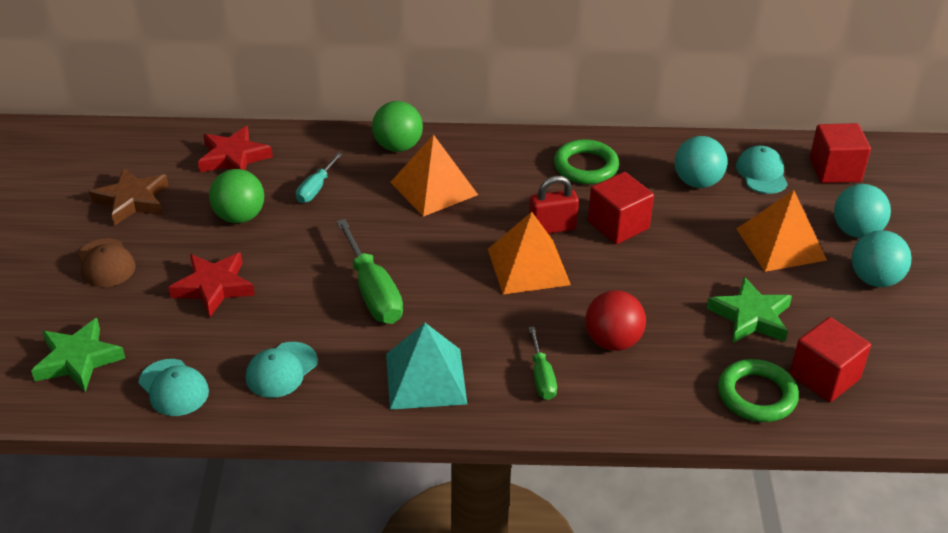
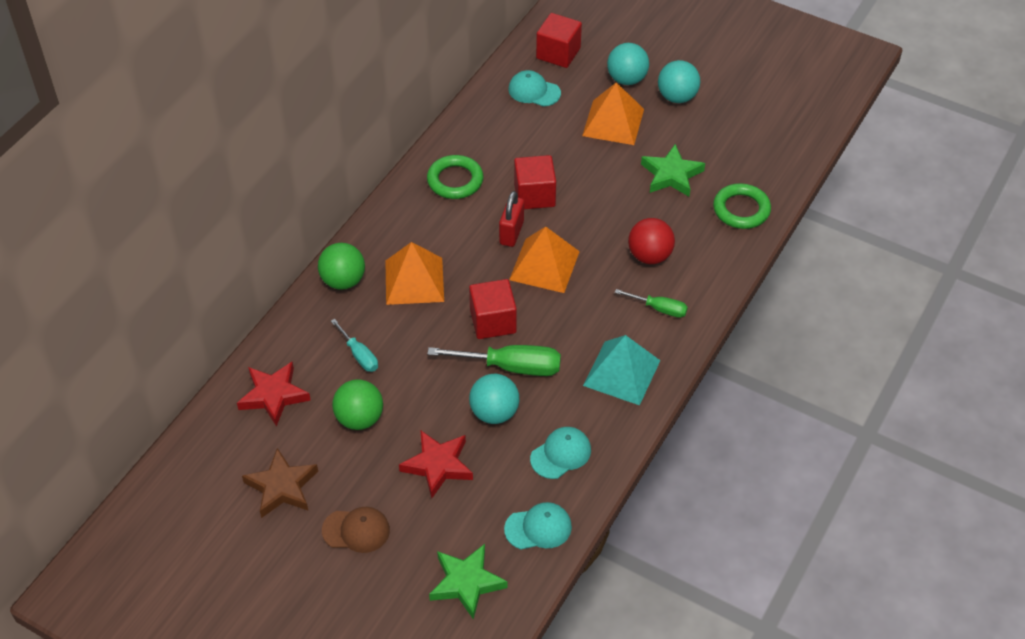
camera: 60 degrees left, 10 degrees up
turquoise cap [246,342,318,398] -> turquoise cap turned 105 degrees counterclockwise [530,427,591,479]
turquoise ball [675,136,727,188] -> turquoise ball moved to [469,374,519,424]
red cube [790,317,871,402] -> red cube moved to [469,279,517,339]

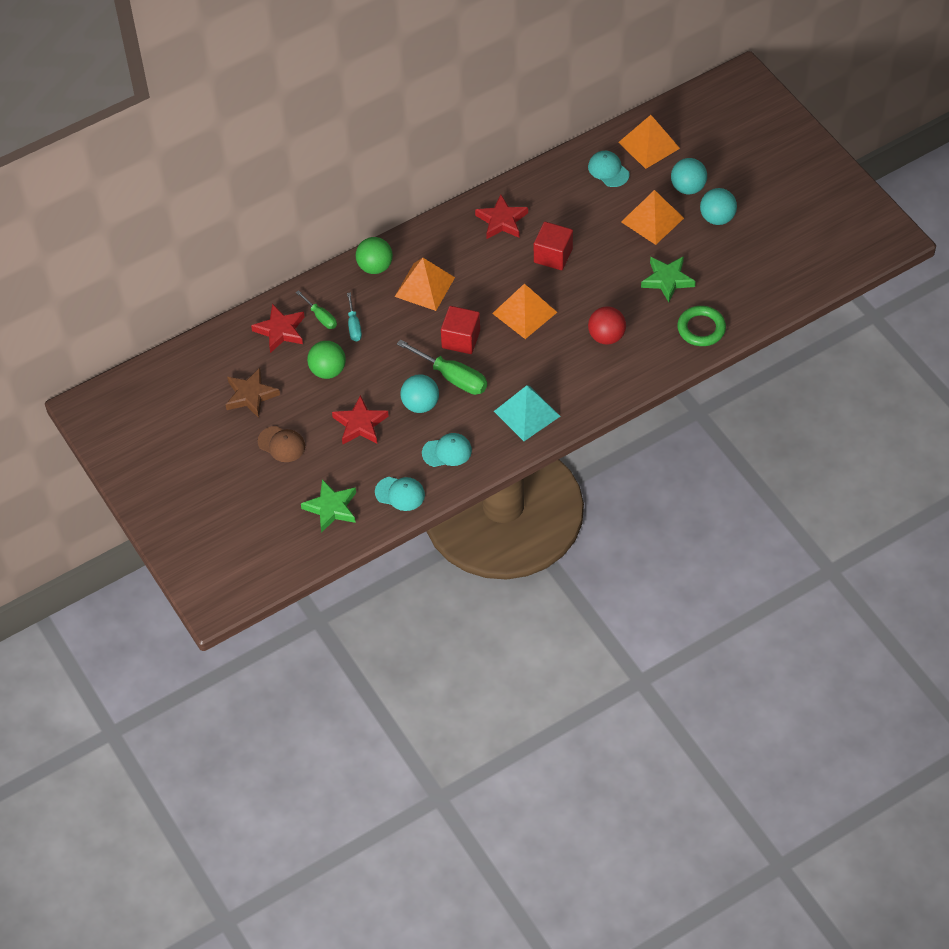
camera: 30 degrees right, 5 degrees up
green ring [427,155,483,199] -> red star [475,194,528,239]
red padlock [499,191,524,247] -> none
red cube [536,13,582,68] -> orange pyramid [618,115,680,169]
green screwdriver [615,289,688,318] -> green screwdriver moved to [296,290,337,329]

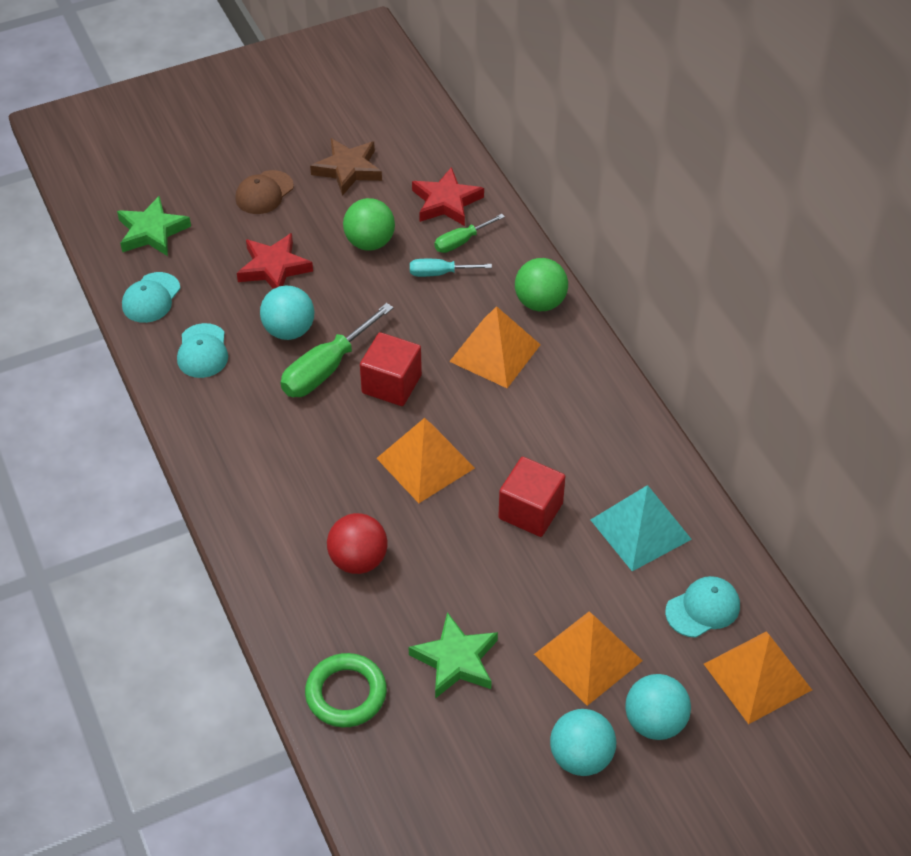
camera: 95 degrees right, 5 degrees down
red star [475,194,528,239] -> none
turquoise pyramid [494,385,560,441] -> turquoise pyramid moved to [591,485,692,571]

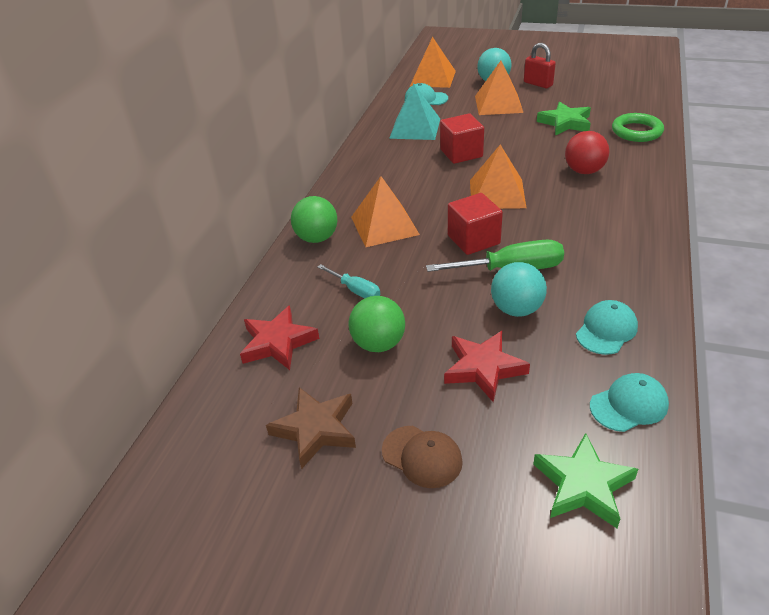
camera: 135 degrees left, 10 degrees down
brown cap [235,170,294,214] -> brown cap turned 45 degrees clockwise [382,426,463,488]
green screwdriver [434,214,505,253] -> none
turquoise ball [550,709,616,776] -> red padlock [524,43,556,88]

